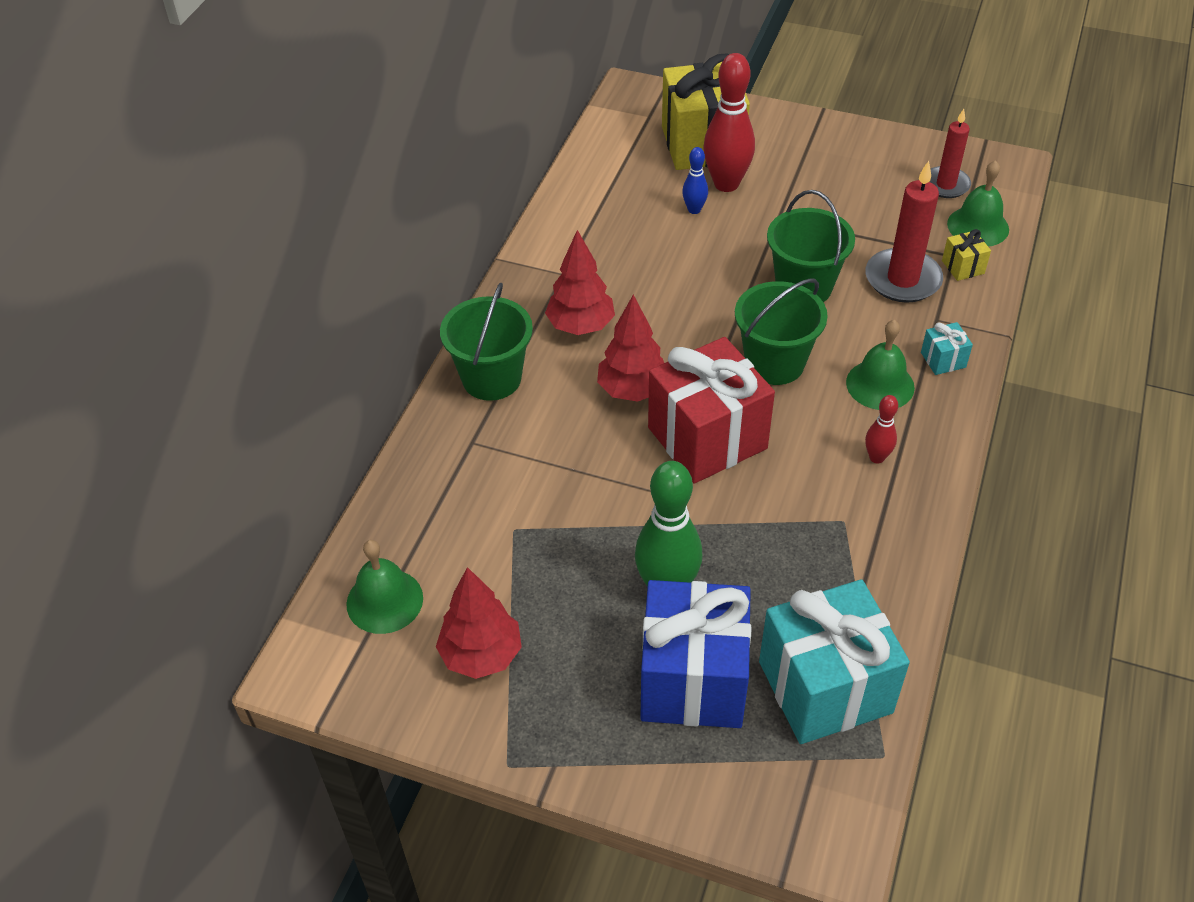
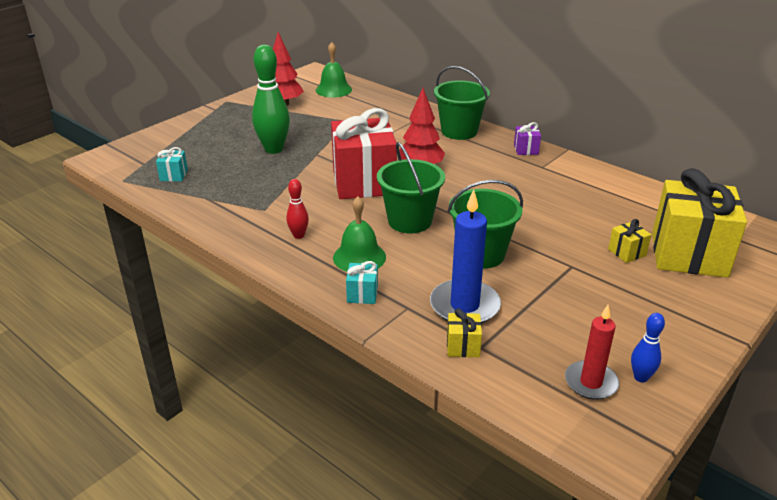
camera: 110 degrees right, 15 degrees down
red tree [545,230,615,335] -> none
blue gift [641,580,751,728] -> none
blue bowling pin [682,147,708,214] -> blue bowling pin moved to [631,313,665,382]
red bowling pin [703,53,755,192] -> yellow gift [608,219,651,263]
turquoise gift [759,579,910,744] -> turquoise gift [156,147,188,181], size x0.40
red candle [865,161,943,303] -> blue candle [430,189,501,323]
green bell [947,160,1009,247] -> none
none -> purple gift [514,122,541,155]

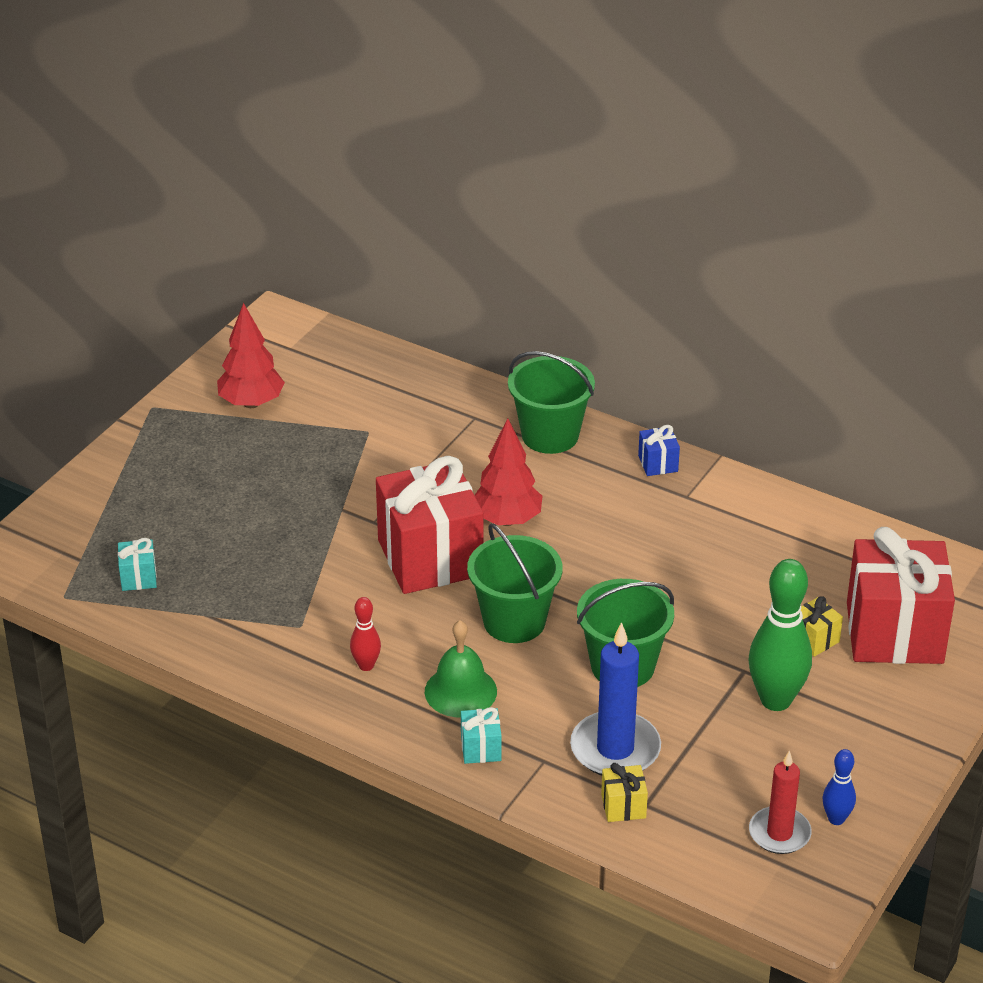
camera: 10 degrees left, 5 degrees up
green bowling pin [252,44,290,154] -> green bowling pin moved to [749,559,812,711]
green bell [316,42,352,97] -> none
purple gift [514,122,541,155] -> blue gift [638,425,680,476]
yellow gift [652,168,747,278] -> red gift [847,527,955,664]

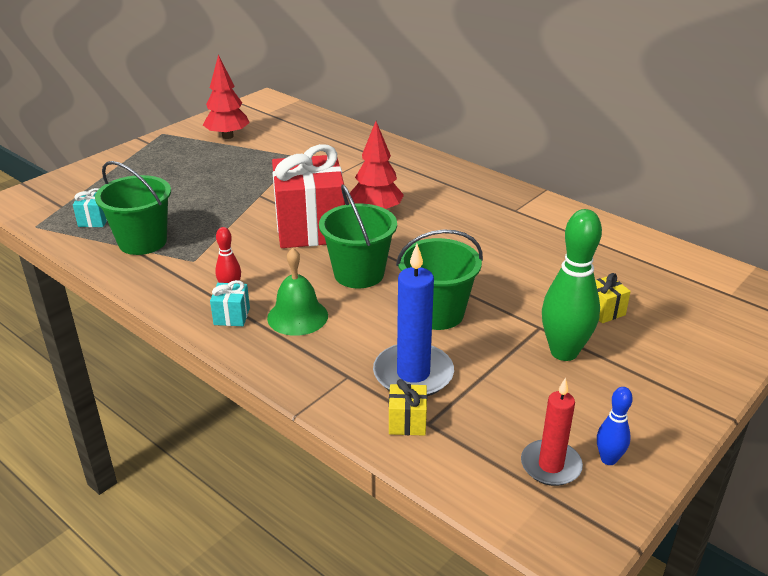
camera: 10 degrees right, 5 degrees down
turquoise gift [461,707,502,764] -> turquoise gift moved to [210,280,250,326]
green bucket [508,351,595,454] -> green bucket moved to [95,161,171,255]
blue gift [638,425,680,476] -> none
red gift [847,527,955,664] -> none

